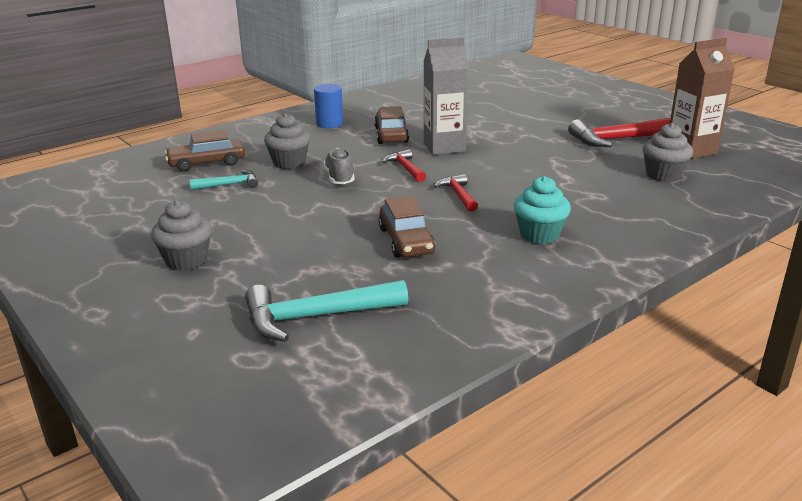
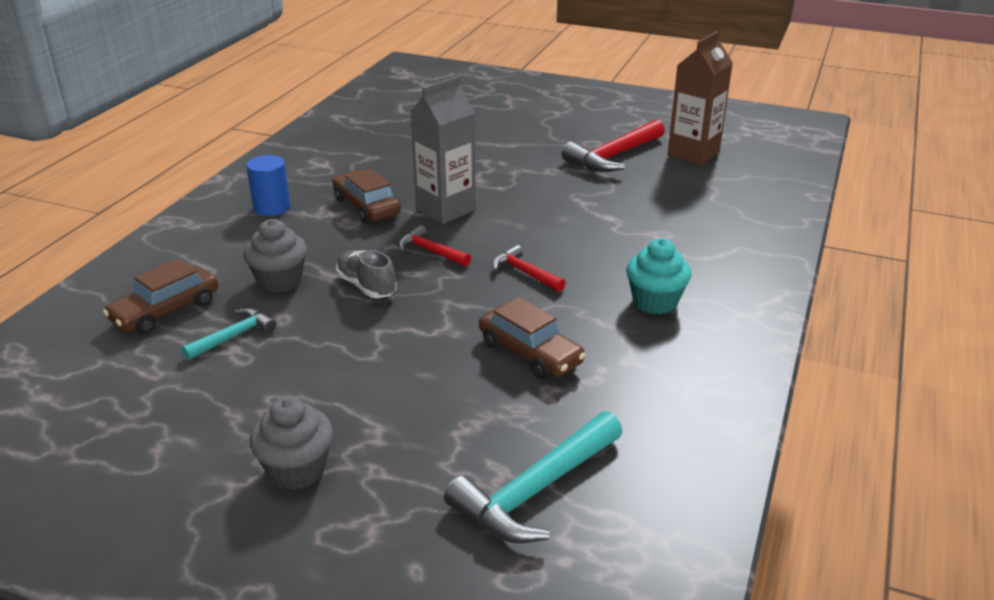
camera: 30 degrees left, 5 degrees up
grey cupcake [643,123,693,182] -> none

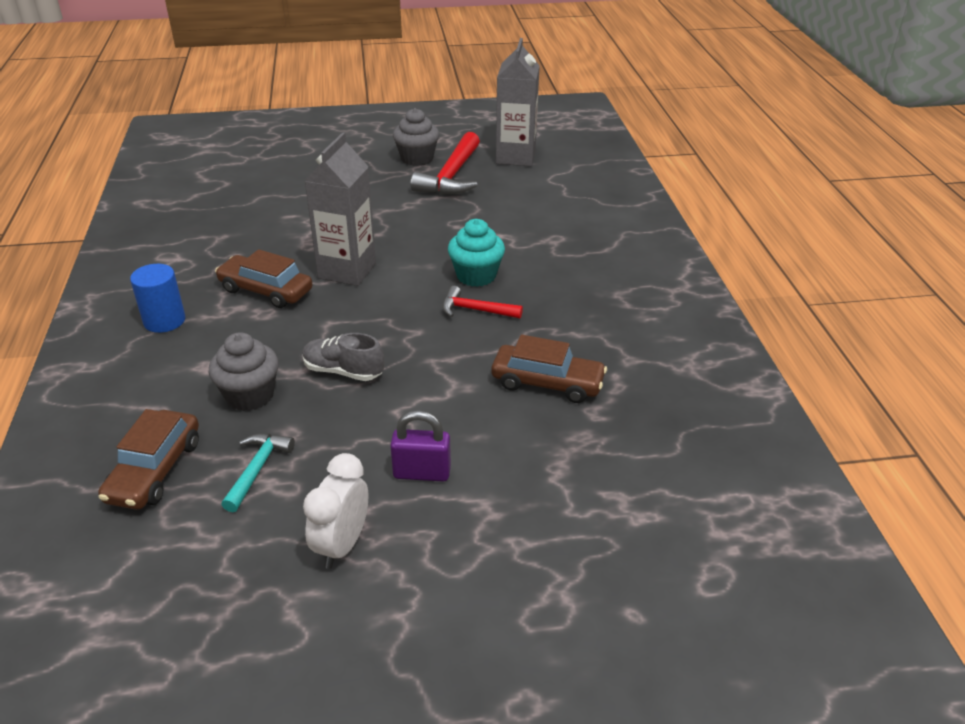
camera: 30 degrees left, 5 degrees up
grey cupcake [250,396,333,490] -> grey cupcake moved to [393,108,439,166]
red hammer [399,225,471,267] -> none
turquoise hammer [444,411,622,543] -> none
turquoise cupcake [626,238,691,314] -> turquoise cupcake moved to [448,219,505,287]
brown carton [667,31,733,166] -> grey carton [496,38,540,166]
none -> white clock [303,453,369,569]
none -> purple padlock [390,410,451,482]

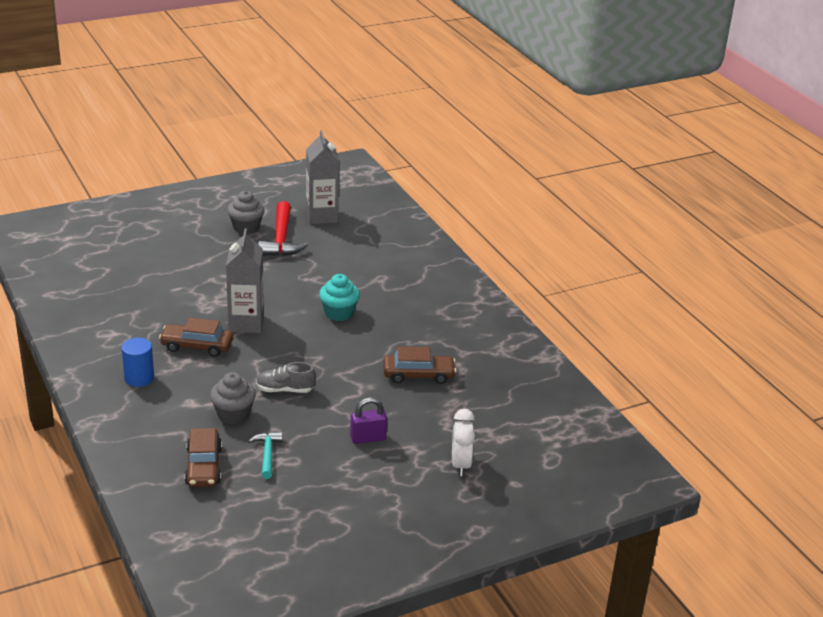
camera: 20 degrees left, 5 degrees down
white clock [303,453,369,569] -> white clock moved to [452,409,475,476]
red hammer [442,286,523,319] -> none

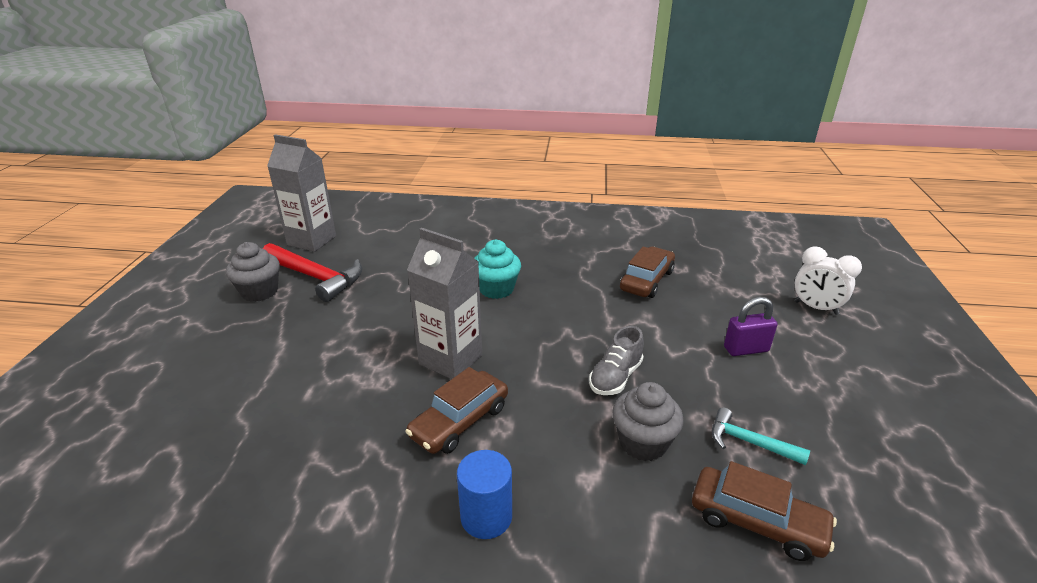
camera: 55 degrees left, 0 degrees up
purple padlock [350,397,387,444] -> purple padlock turned 60 degrees clockwise [724,297,778,356]

